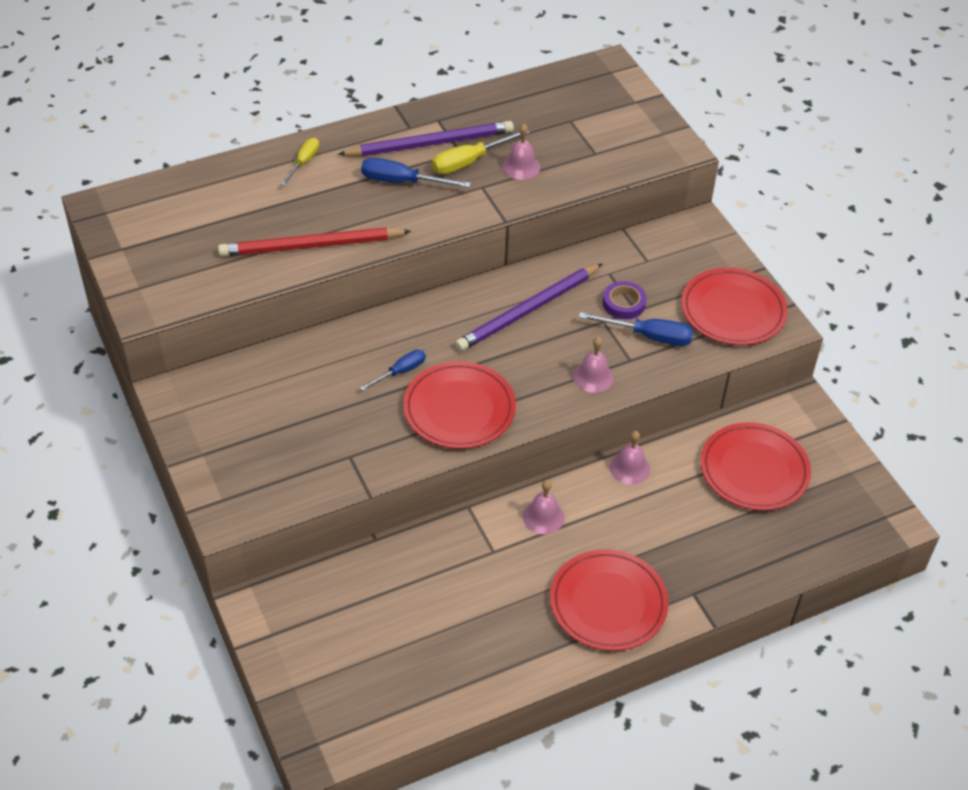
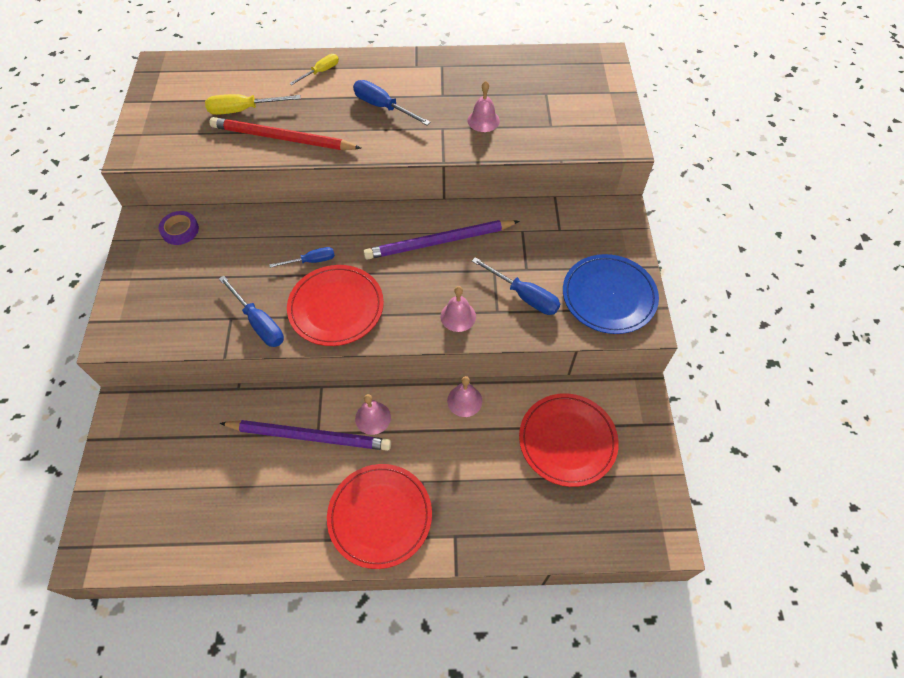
camera: 25 degrees right, 10 degrees up
purple pencil [338,121,514,156] -> purple pencil moved to [220,420,391,451]
yellow screwdriver [432,131,529,174] -> yellow screwdriver moved to [205,94,301,115]
purple tape [603,281,646,319] -> purple tape moved to [159,211,199,245]
red plate [681,268,787,345] -> blue plate [563,254,659,334]
none -> blue screwdriver [219,276,284,347]

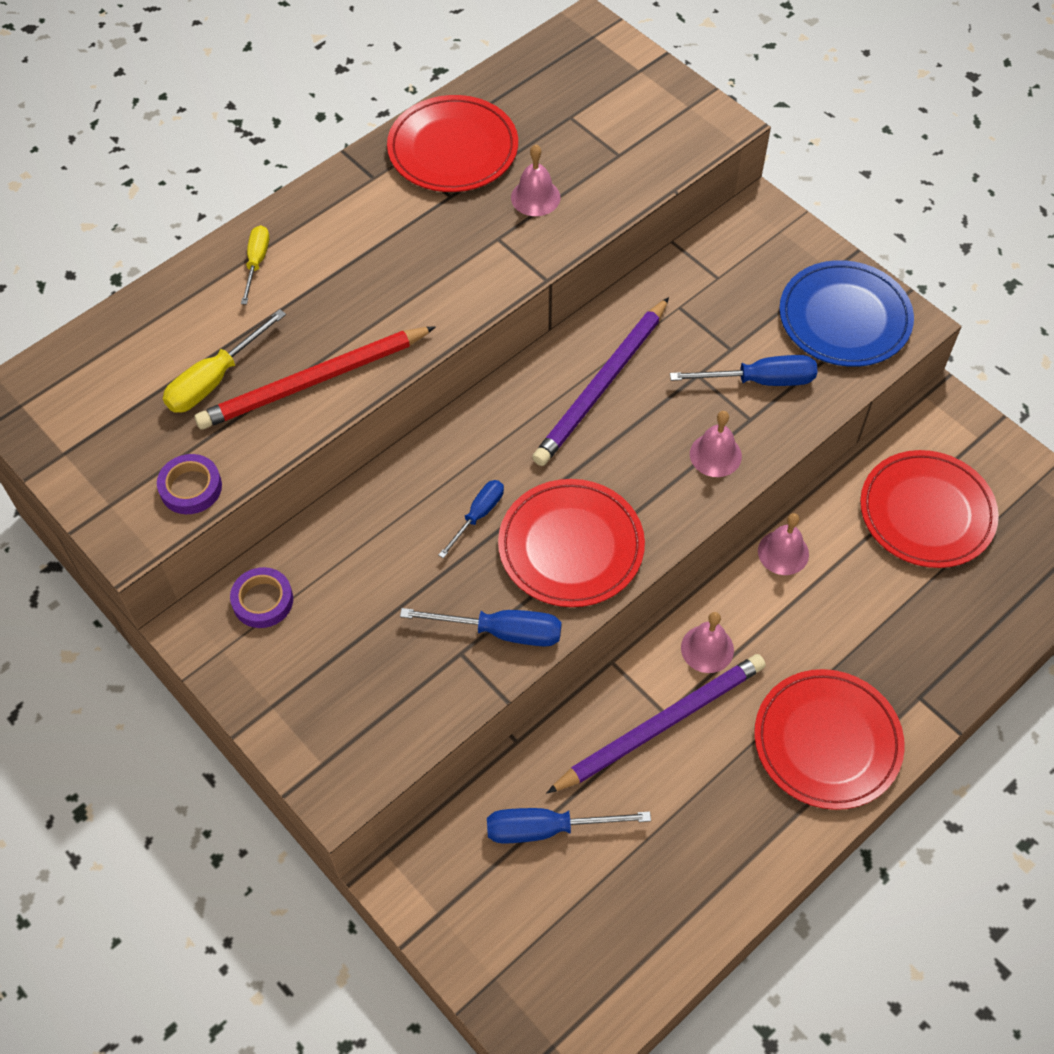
camera: 40 degrees left, 0 degrees up
blue screwdriver [353,80,431,125] -> blue screwdriver moved to [487,808,651,844]
none -> purple tape [157,454,222,514]
none -> red plate [387,95,518,192]

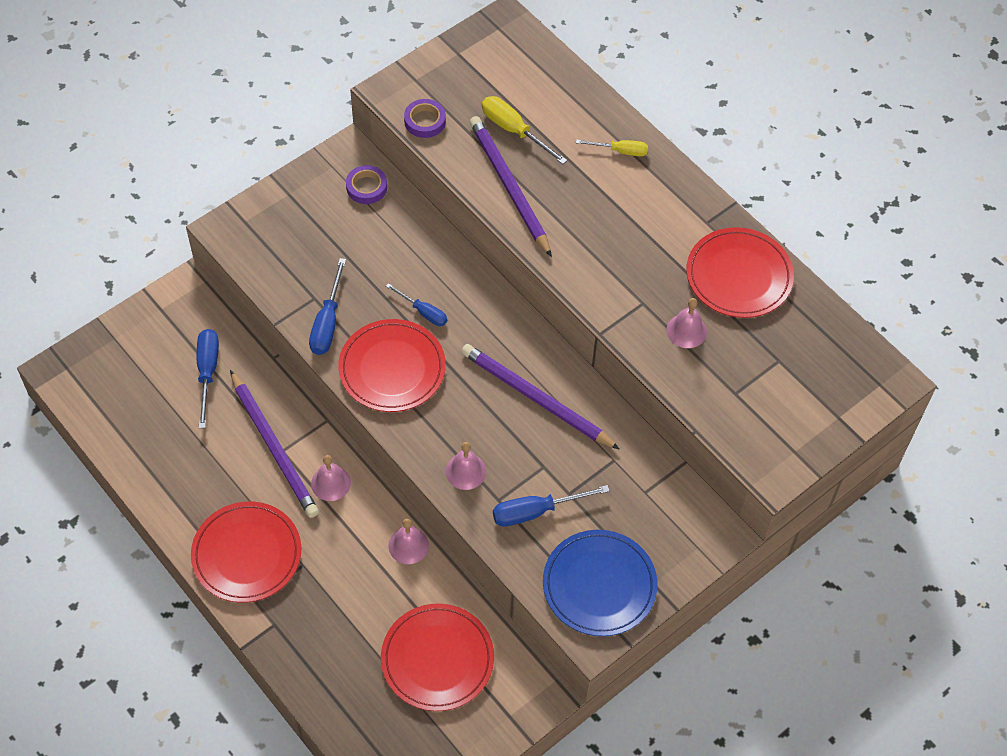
camera: 90 degrees right, 0 degrees up
red pencil [194,326,436,429] -> purple pencil [469,116,552,257]
blue screwdriver [670,355,817,386] -> blue screwdriver turned 75 degrees clockwise [493,485,610,526]

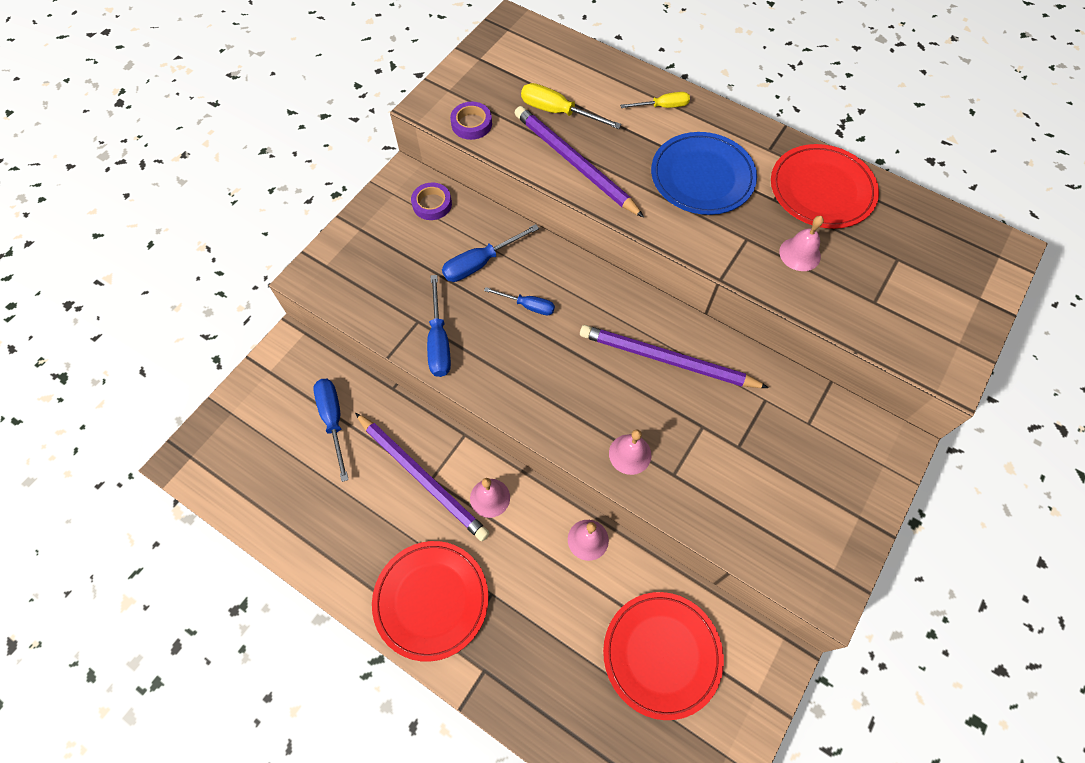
camera: 15 degrees left, 5 degrees up
red plate [338,319,446,412] -> none
blue screwdriver [493,485,610,526] -> blue screwdriver moved to [442,224,539,282]
blue plate [543,530,657,636] -> blue plate moved to [651,132,757,215]

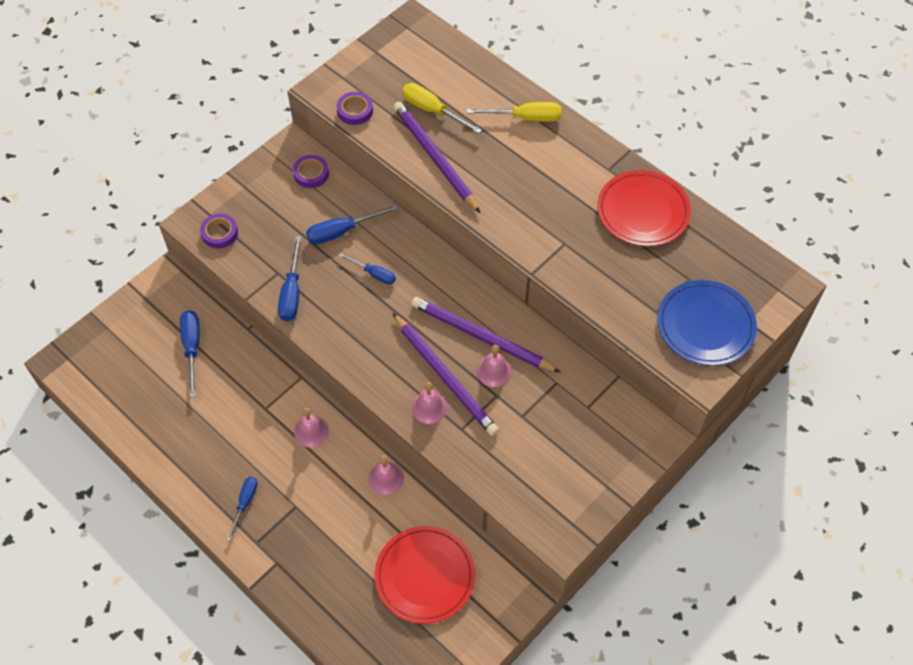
camera: 10 degrees right, 5 degrees down
purple pencil [355,413,489,541] -> purple pencil moved to [393,313,499,436]
red plate [372,541,489,662] -> blue screwdriver [226,477,258,541]
yellow screwdriver [620,92,690,108] -> yellow screwdriver [467,102,561,122], size x1.52
blue plate [651,132,757,215] -> blue plate moved to [657,280,757,366]
pink bell [779,216,824,271] -> pink bell moved to [476,345,512,387]
none -> purple tape [200,214,238,249]

